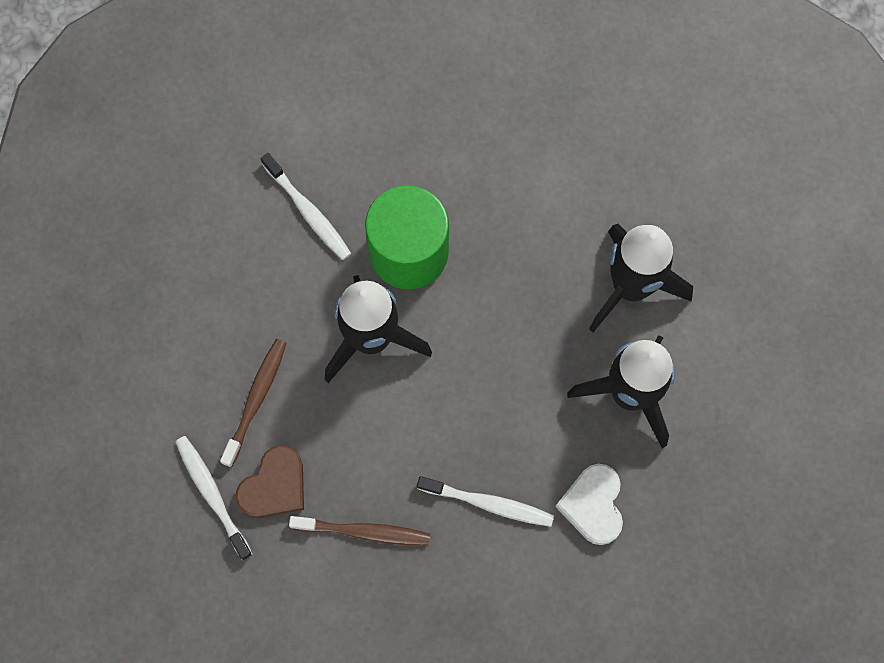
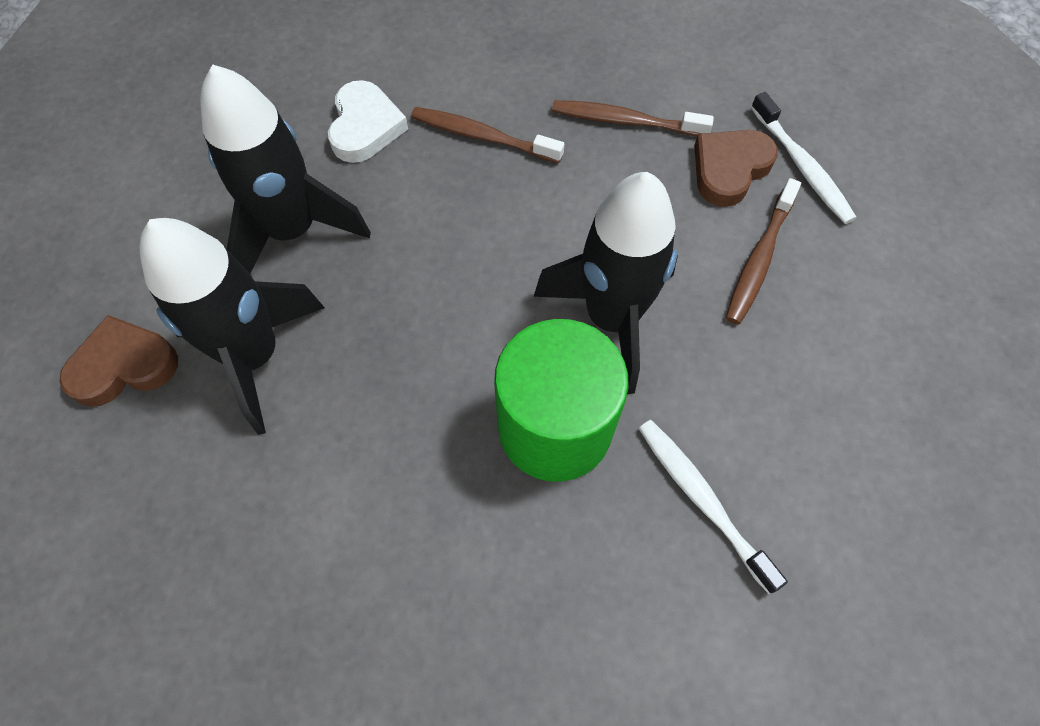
camera: 175 degrees left, 10 degrees down
white toothbrush [417,476,554,527] -> brown toothbrush [411,107,564,163]
none -> brown heart [59,315,178,407]

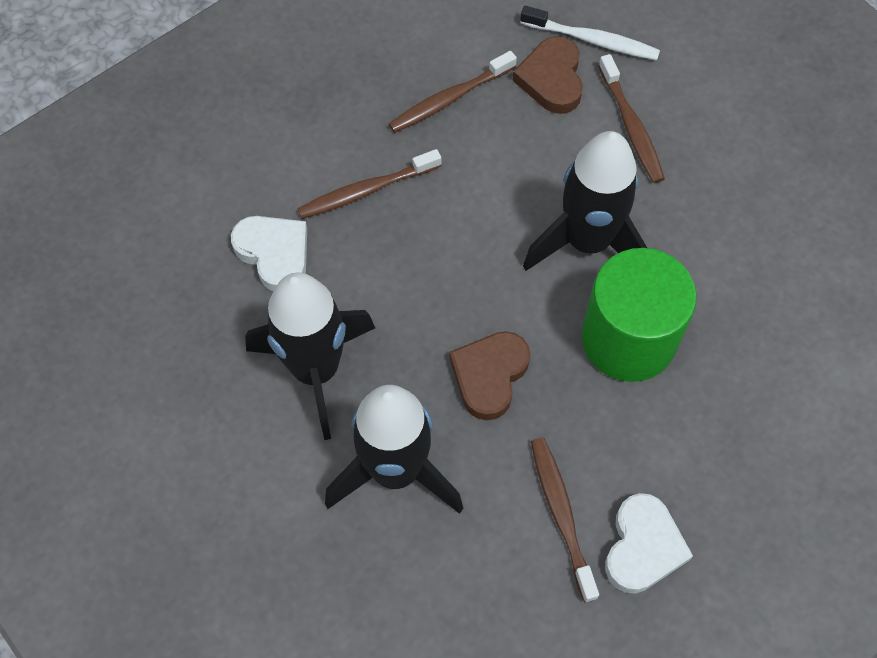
camera: 45 degrees left, 0 degrees up
brown heart [59,315,178,407] -> brown heart moved to [450,331,530,420]
white toothbrush [639,420,788,594] -> none
none -> brown toothbrush [531,437,599,602]
none -> white heart [605,493,693,594]

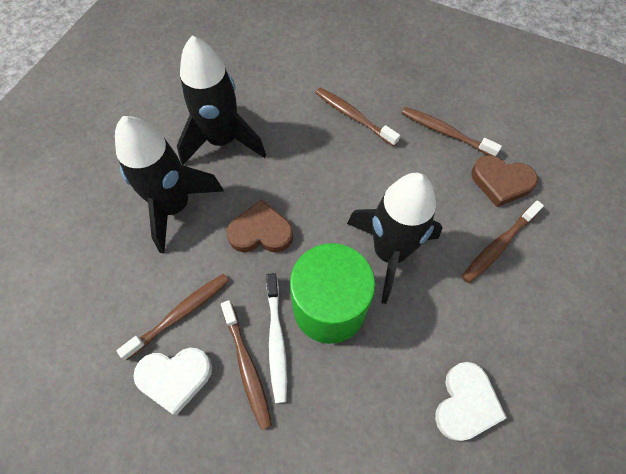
camera: 65 degrees right, 0 degrees up
white heart [231,216,307,291] -> white heart moved to [435,362,507,441]
brown heart [512,36,583,114] -> brown heart turned 135 degrees counterclockwise [471,155,538,207]
white toothbrush [520,6,660,60] -> white toothbrush moved to [266,273,287,403]
none -> brown toothbrush [221,300,272,430]

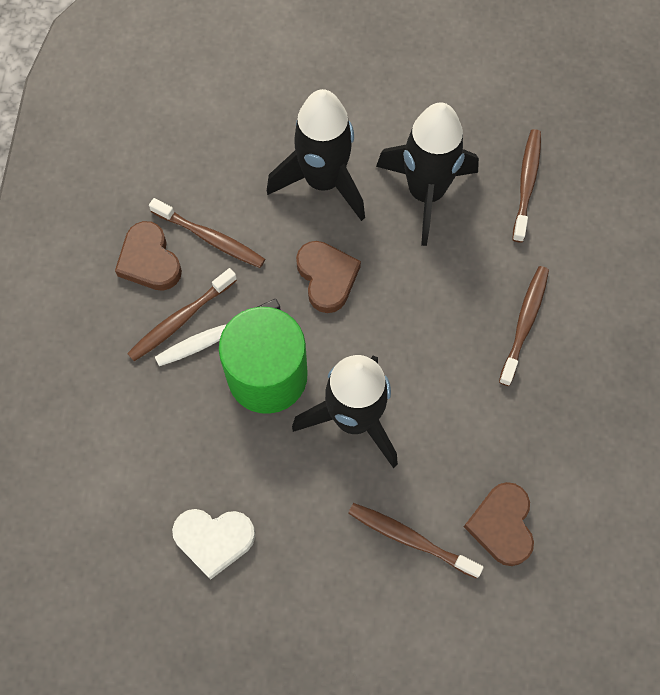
camera: 70 degrees right, 5 degrees up
white heart [133,348,212,415] -> brown heart [115,221,182,291]
brown toothbrush [402,107,502,156] -> brown toothbrush moved to [512,129,541,243]

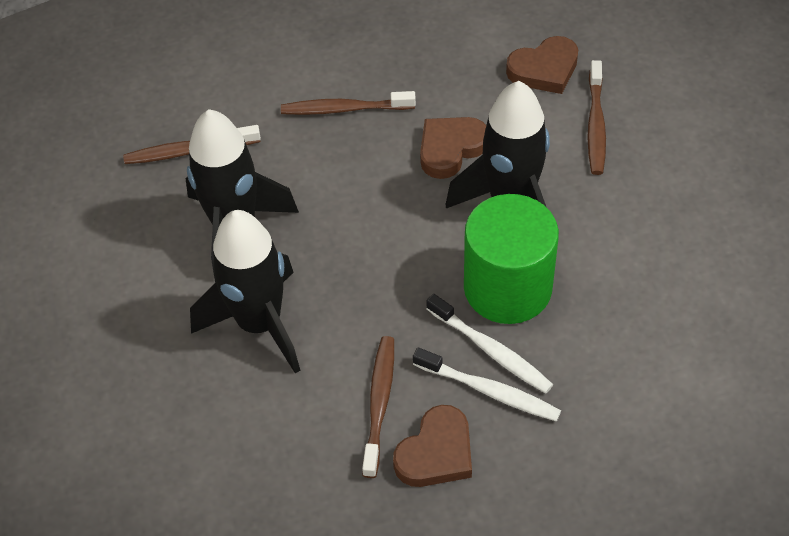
camera: 110 degrees left, 15 degrees down
brown toothbrush [127,268,237,361] -> white toothbrush [413,348,561,422]
white heart [172,509,255,580] -> none
brown heart [296,241,361,313] -> brown heart moved to [420,117,486,179]

